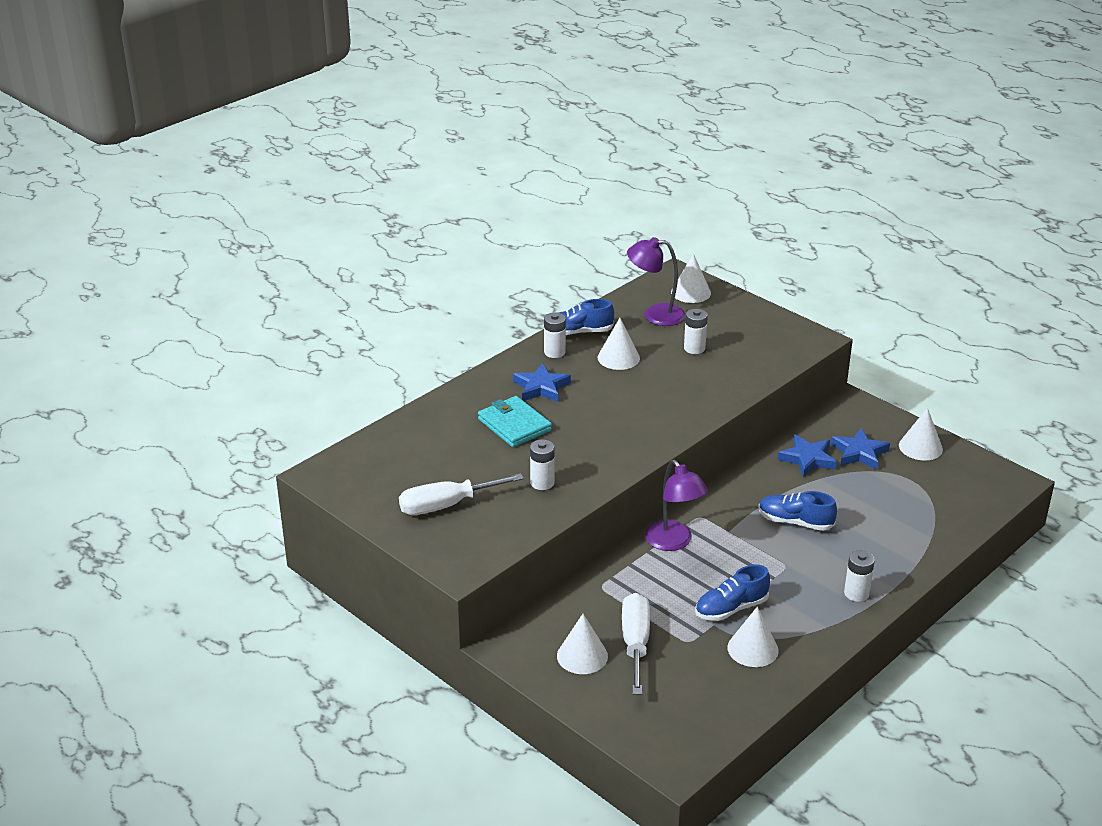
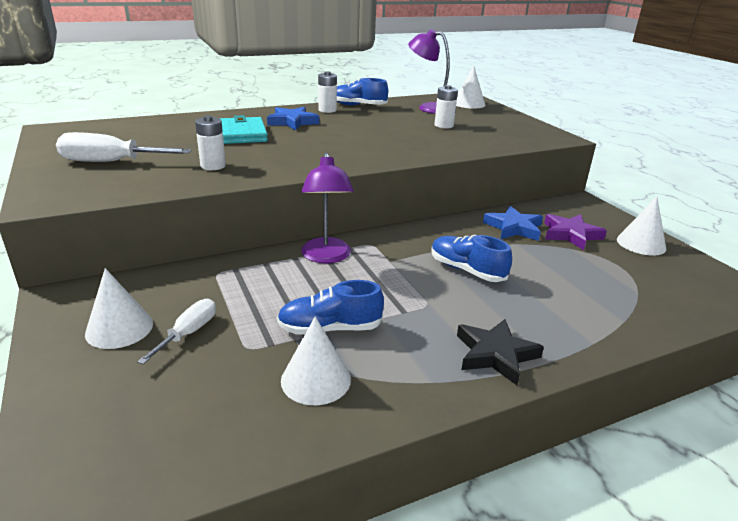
camera: 20 degrees right, 5 degrees down
white cone [598,318,640,370] -> none
white screwdriver [622,593,650,695] -> white screwdriver [137,299,216,364], size x0.61
blue star [831,428,890,470] -> purple star [544,214,607,250]
white battery [844,550,875,602] -> black star [457,319,544,385]

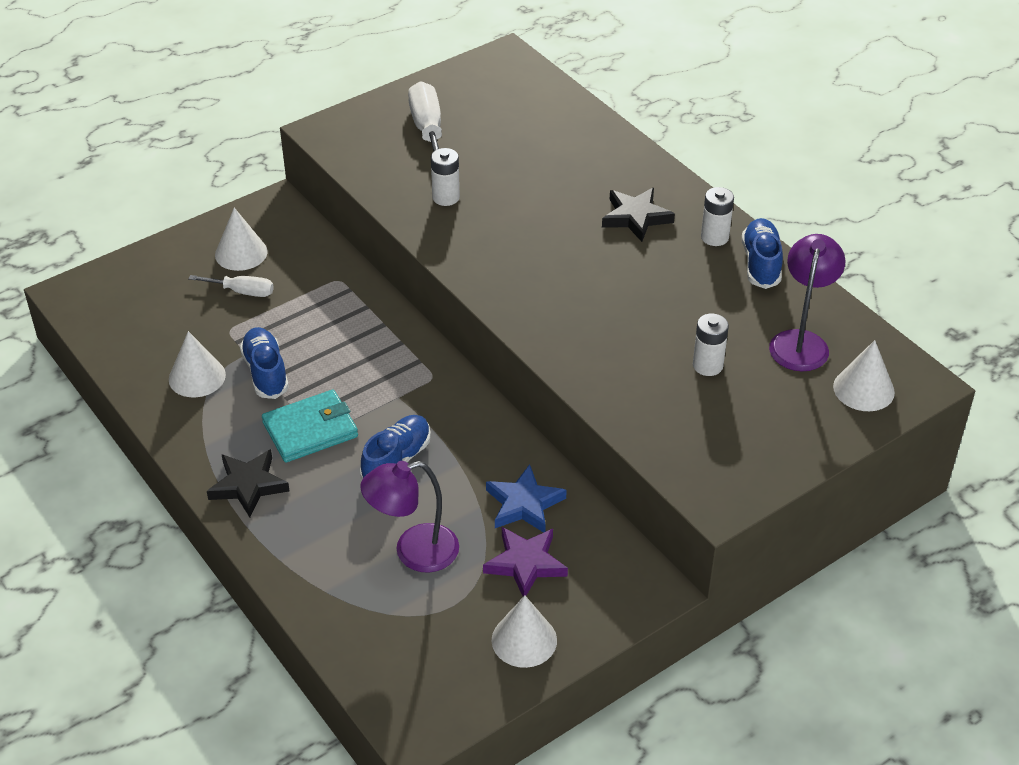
camera: 80 degrees right, 15 degrees up
turquoise wallet [219,115,268,144] -> turquoise wallet moved to [262,390,358,462]
blue star [267,107,319,131] -> black star [602,188,675,242]
purple lamp [301,152,354,263] -> purple lamp moved to [360,461,459,573]

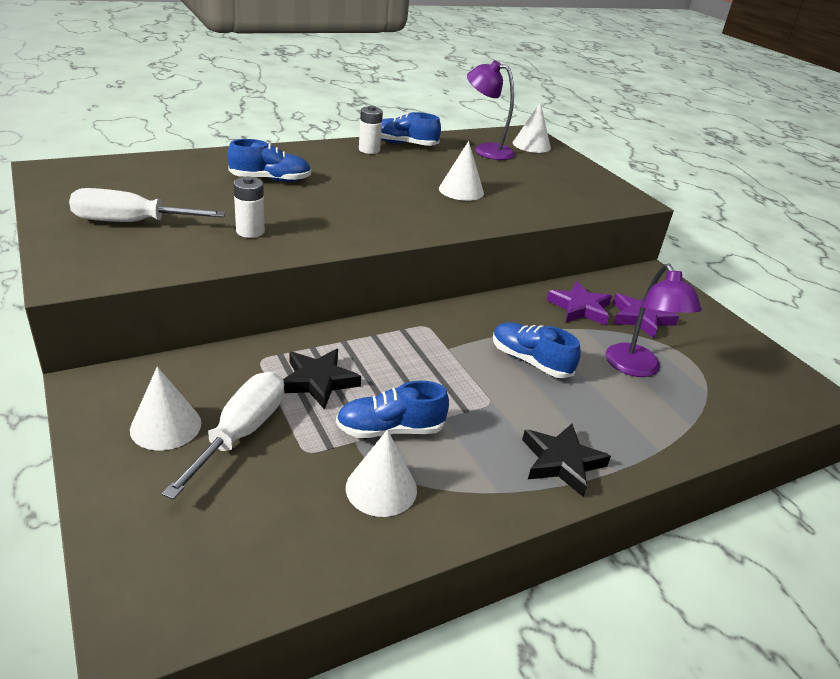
camera: 85 degrees left, 10 degrees down
white screwdriver [188,275,274,297] -> white screwdriver [162,372,284,500], size x1.64
turquoise wallet [262,390,358,462] -> none
blue star [486,464,567,533] -> purple star [546,281,612,325]
white cone [491,595,557,668] -> white cone moved to [439,141,484,201]
black star [602,188,675,242] -> black star moved to [283,349,361,410]
white battery [693,314,729,376] -> none
none -> blue shoe [228,139,311,182]

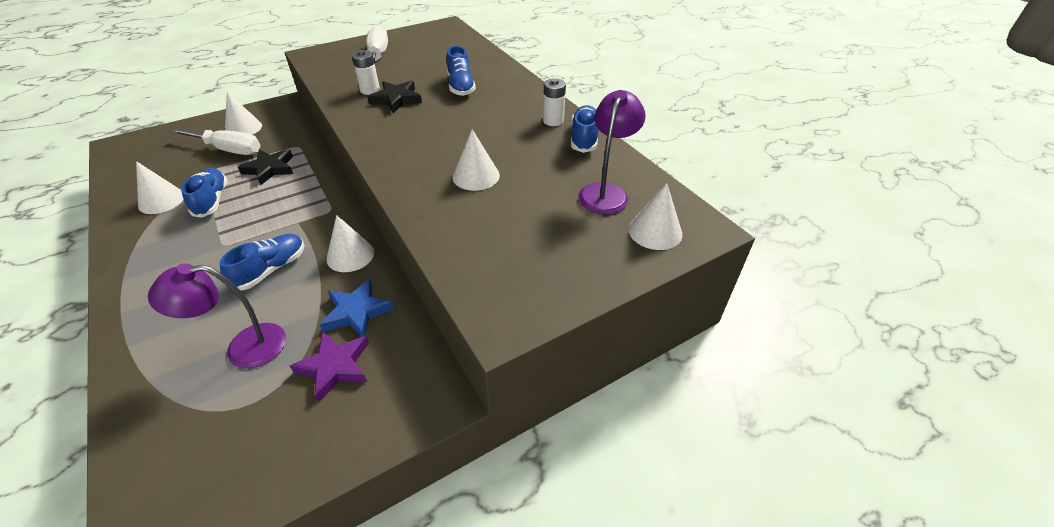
camera: 90 degrees right, 10 degrees up
black star [522,424,611,497] -> black star moved to [367,80,422,113]
purple star [546,281,612,325] -> blue star [320,279,394,337]
none -> white cone [326,215,374,272]

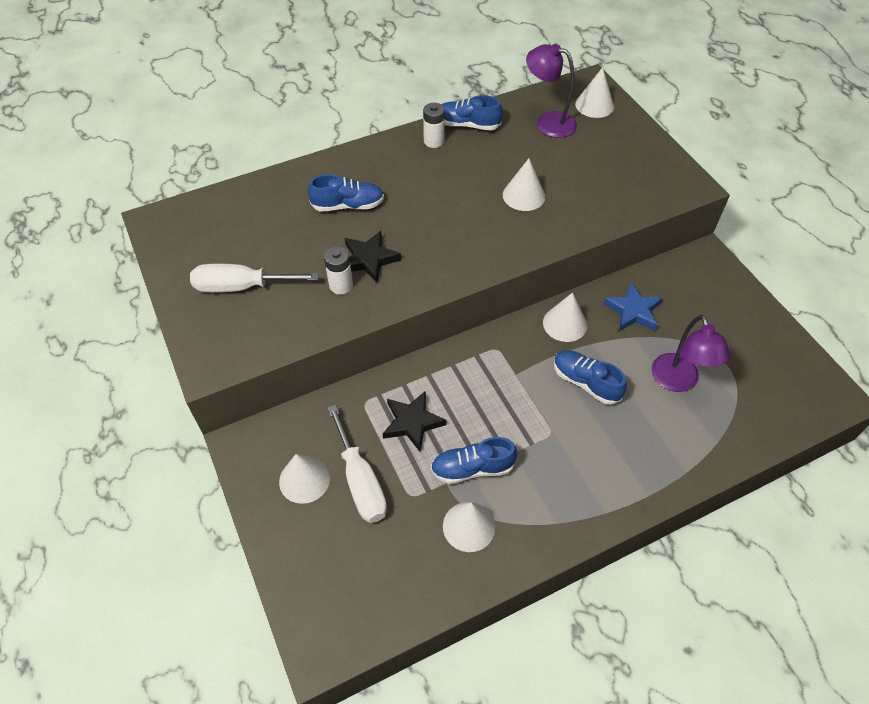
camera: 85 degrees left, 10 degrees up
white screwdriver [171,129,260,155] -> white screwdriver turned 135 degrees clockwise [328,405,387,523]
purple star [290,332,369,402] -> none

